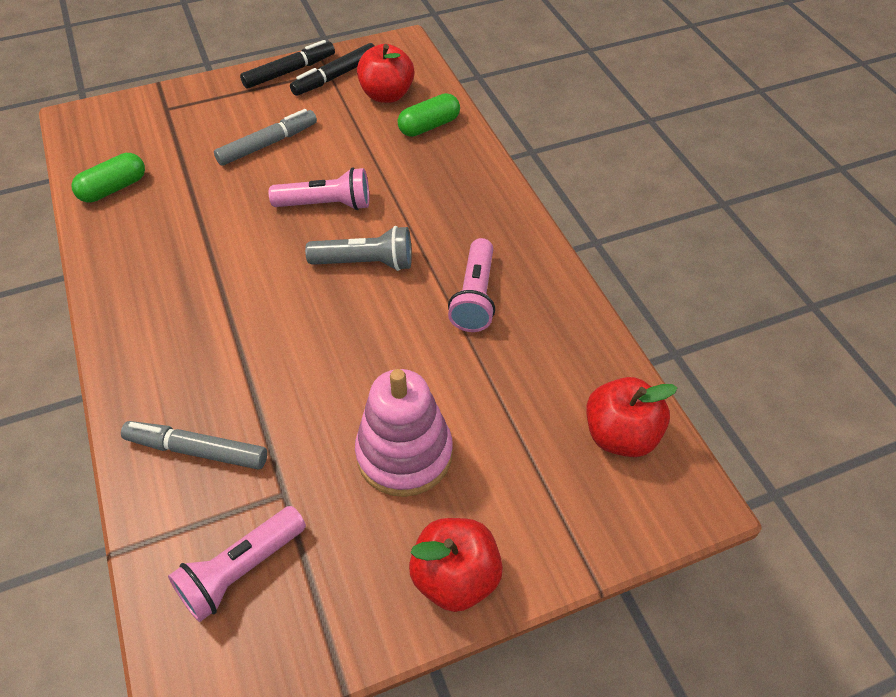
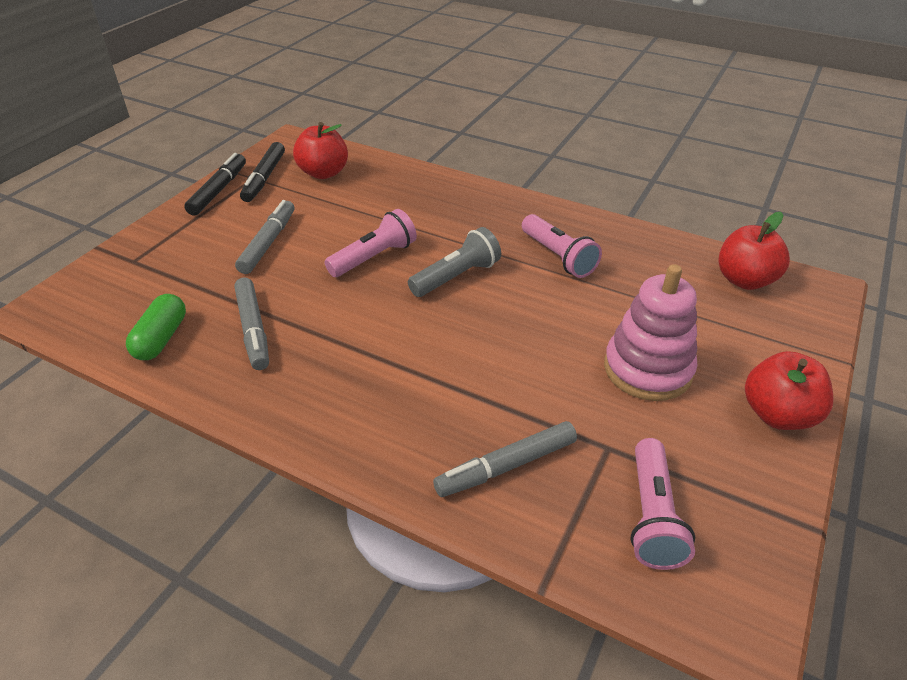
camera: 40 degrees left, 10 degrees down
green capsule [398,93,460,137] -> none
none -> grey marker [234,277,269,370]

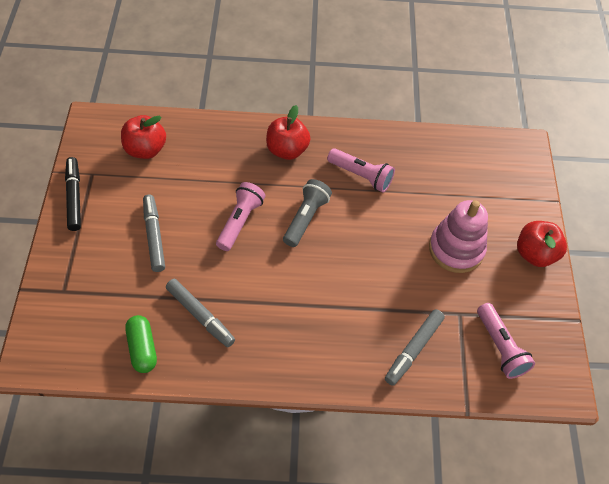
camera: 30 degrees left, 15 degrees up
black marker [240,142,285,202] -> none
red apple [719,212,790,290] -> red apple moved to [266,105,310,160]

